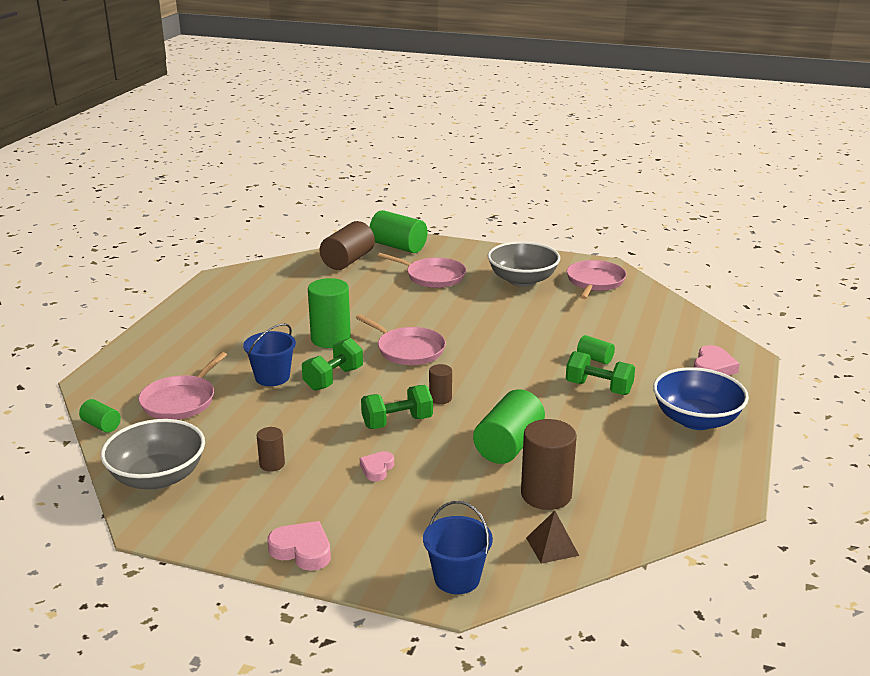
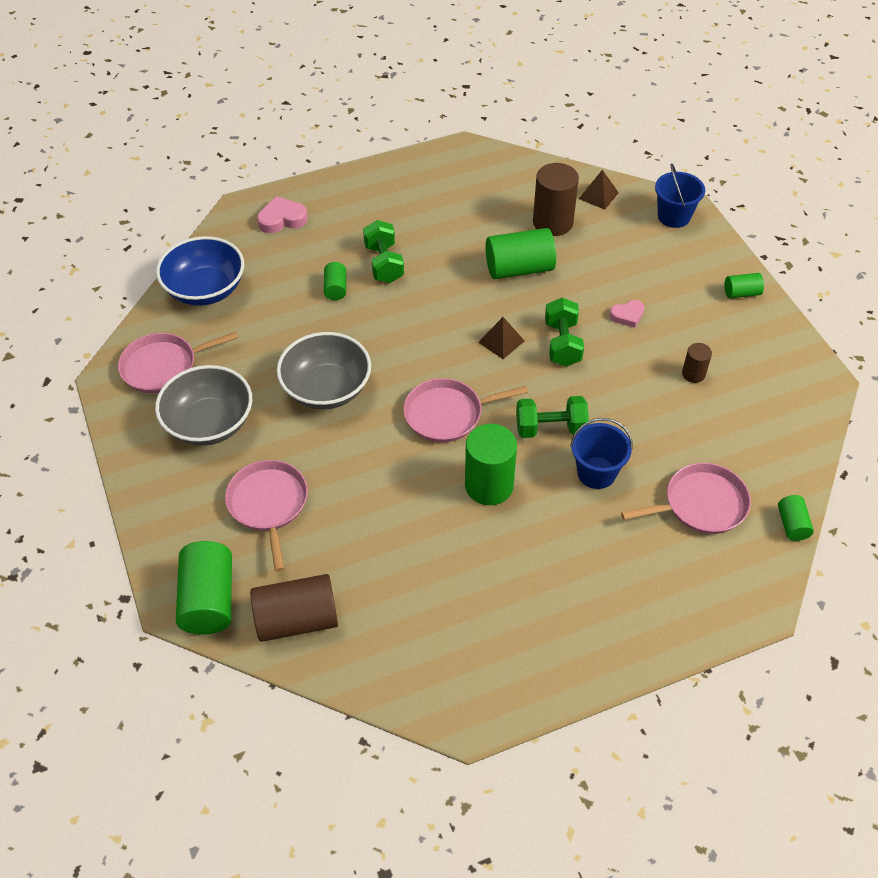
camera: 130 degrees left, 25 degrees up
grey bowl [101,419,205,490] -> grey bowl moved to [277,332,371,409]
pink heart [267,521,331,571] -> green cylinder [725,273,764,298]
pink pan [356,314,446,365] -> pink pan turned 105 degrees counterclockwise [403,378,528,443]
green dumbbell [361,385,433,429] -> green dumbbell turned 60 degrees clockwise [545,298,584,367]
brown cylinder [429,364,452,404] -> brown pyramid [478,317,524,359]
blue bowl [653,367,749,430] -> blue bowl moved to [156,236,244,306]

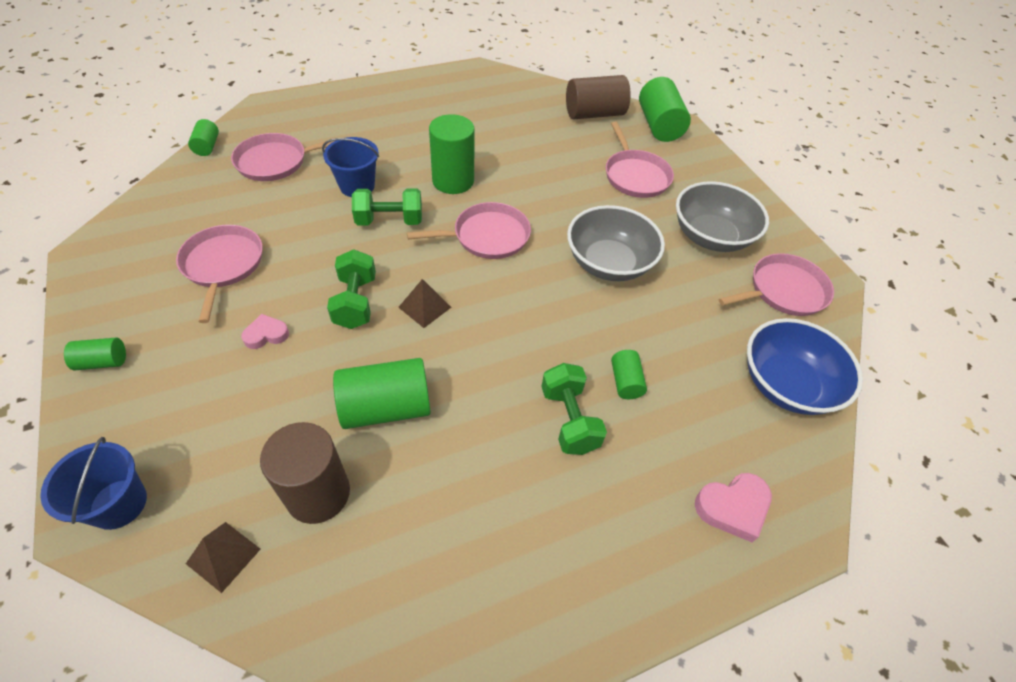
camera: 175 degrees right, 0 degrees up
brown cylinder [682,343,712,383] -> pink pan [176,225,263,323]

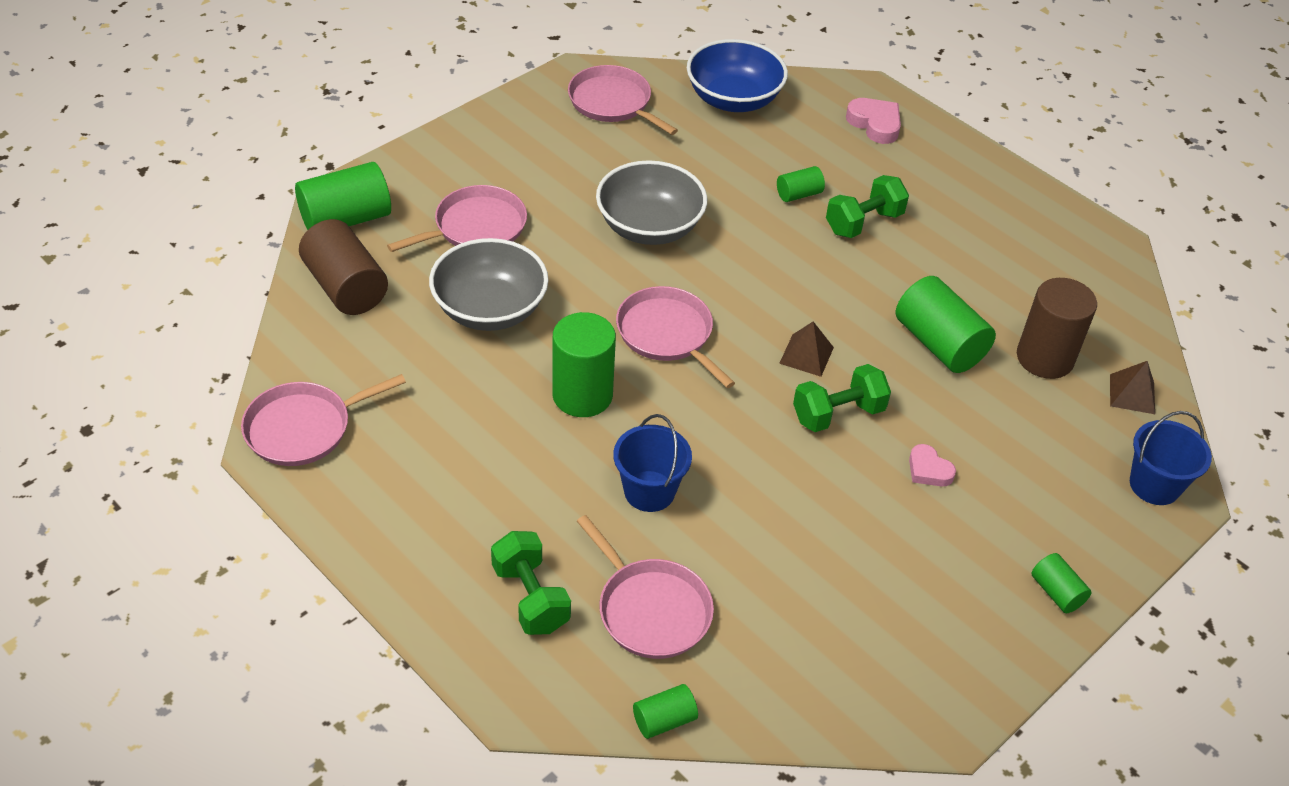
camera: 110 degrees left, 5 degrees down
pink pan [176,225,263,323] -> pink pan moved to [241,374,406,466]
green dumbbell [352,188,422,226] -> green dumbbell moved to [491,531,571,635]
grey bowl [676,181,769,252] -> grey bowl moved to [429,238,549,331]

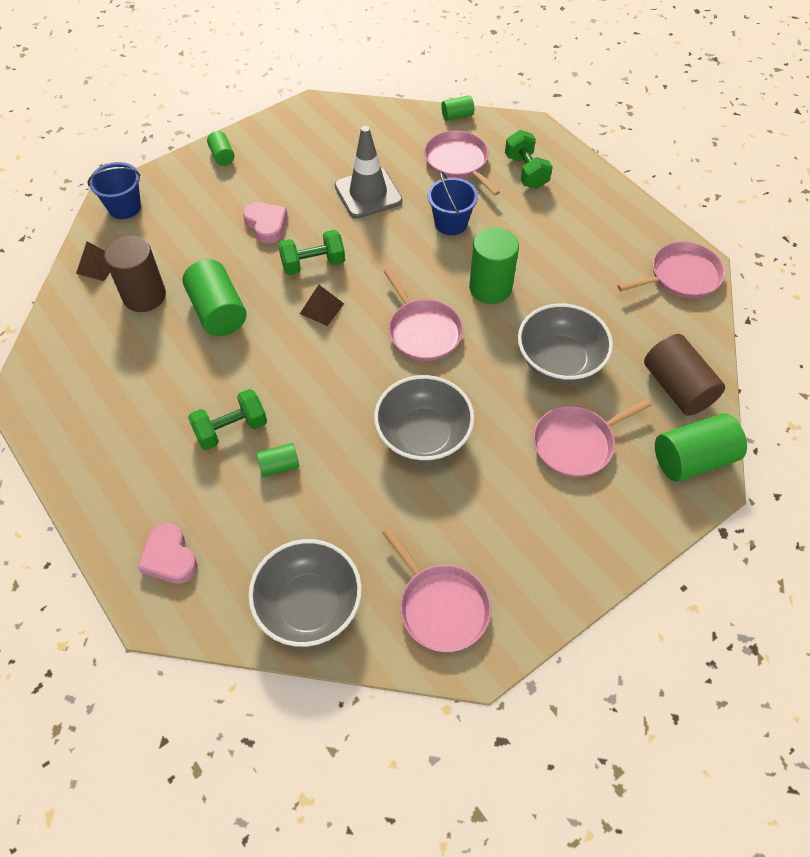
camera: 170 degrees left, 10 degrees up
blue bowl [687,39,788,112] -> grey bowl [248,539,362,647]
pink heart [909,444,956,487] -> pink heart [243,202,288,244], size x1.50
none -> grey traffic cone [335,126,402,219]

